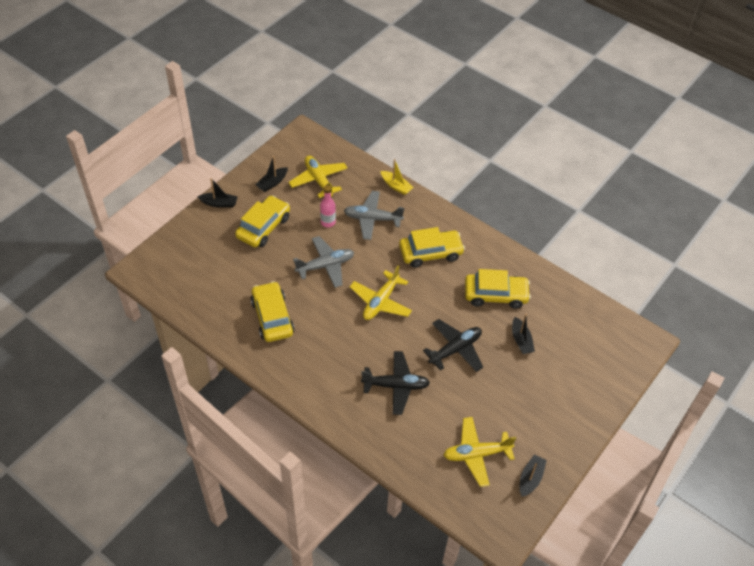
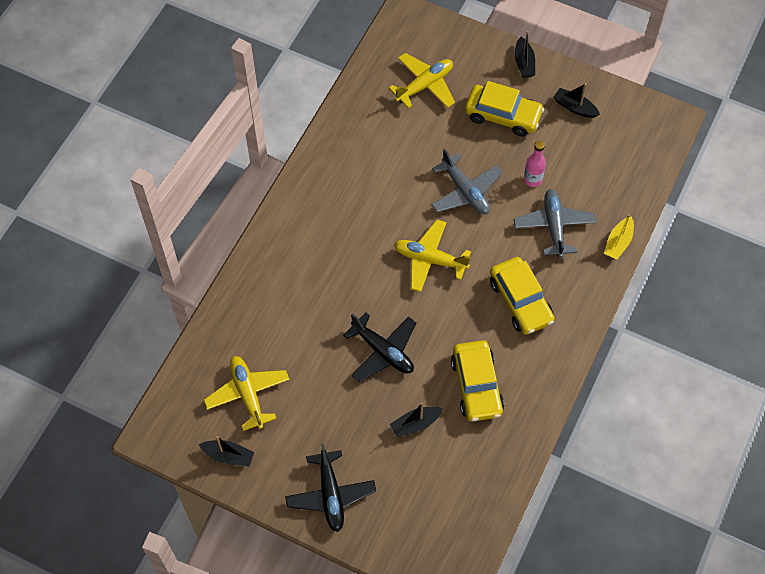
camera: 80 degrees right, 10 degrees up
yellow car [250,281,294,342] -> none
yellow plane [289,155,348,198] -> yellow plane moved to [389,53,455,108]
black plane [361,351,430,415] -> black plane moved to [285,444,376,532]

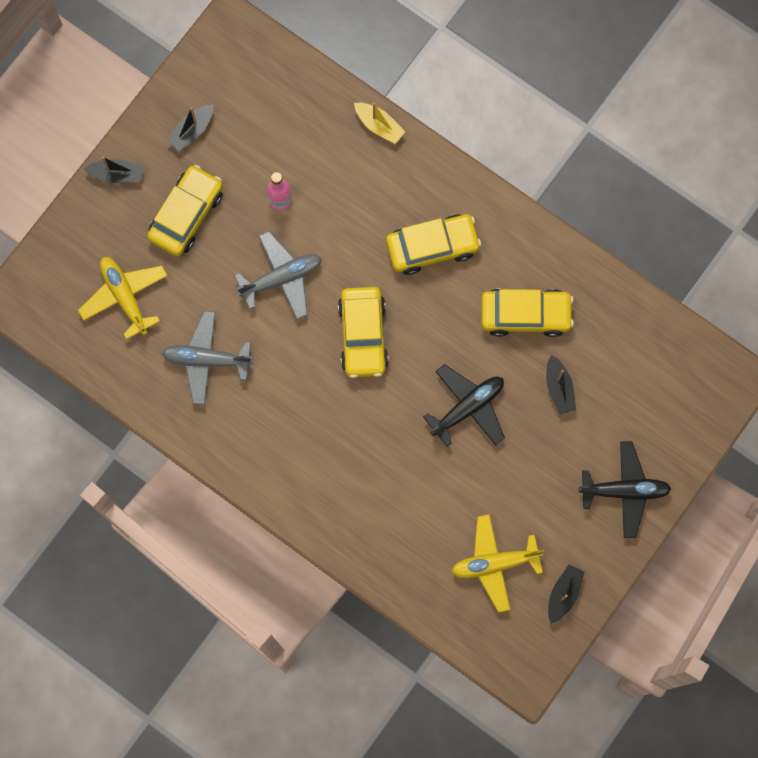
camera: 80 degrees left, 15 degrees up
yellow plane [394,220,471,292] -> yellow car [338,287,389,378]
grey plane [514,189,596,258] -> grey plane moved to [162,311,253,405]

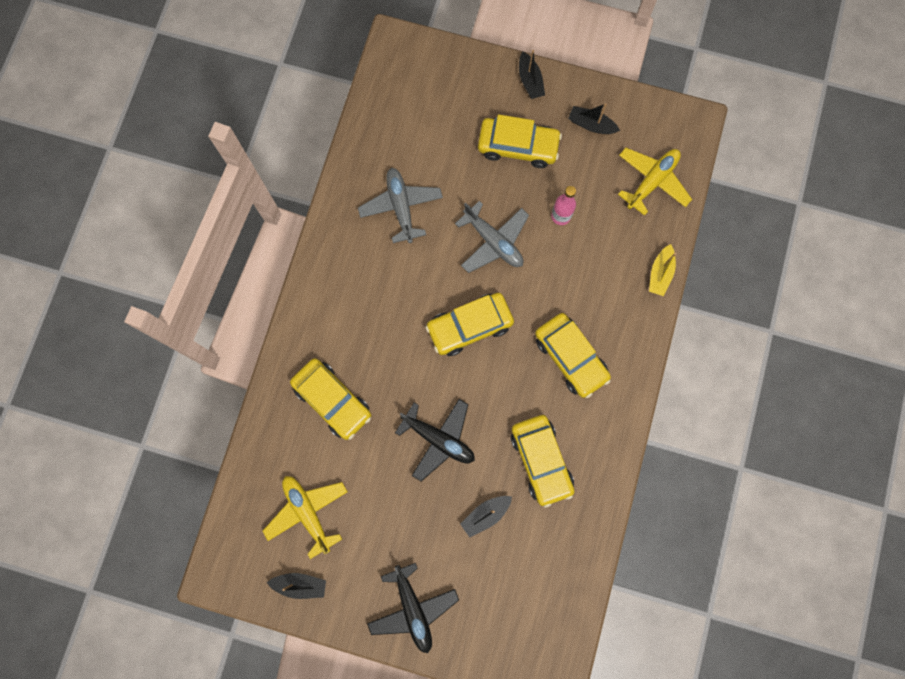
camera: 70 degrees right, 0 degrees up
yellow plane [78,257,168,340] -> yellow plane moved to [618,148,692,216]
none -> yellow car [290,358,371,440]

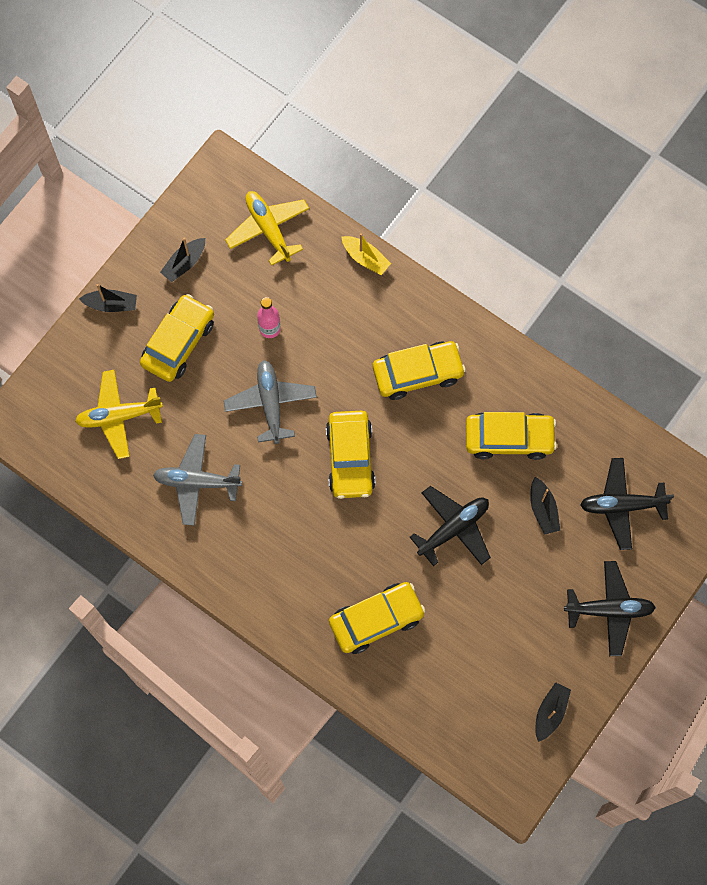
camera: 70 degrees left, 5 degrees down
yellow plane [263,476,348,559] -> yellow plane moved to [75,370,163,459]
grey plane [455,201,529,273] -> grey plane turned 75 degrees counterclockwise [224,360,317,444]
none -> black plane [580,458,674,550]

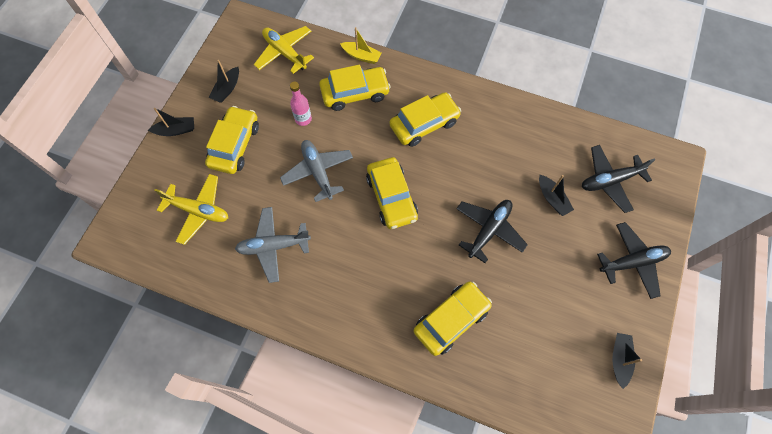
camera: 15 degrees left, 5 degrees down
yellow plane [75,370,163,459] -> yellow plane turned 135 degrees counterclockwise [154,174,228,245]
yellow car [466,412,557,460] -> yellow car moved to [319,65,391,111]

